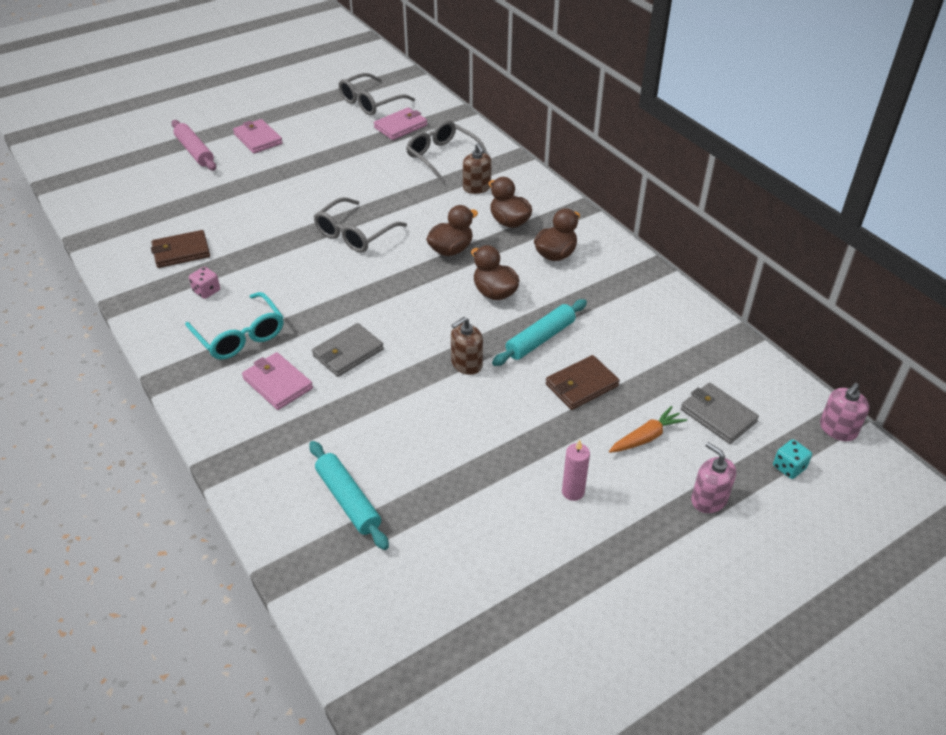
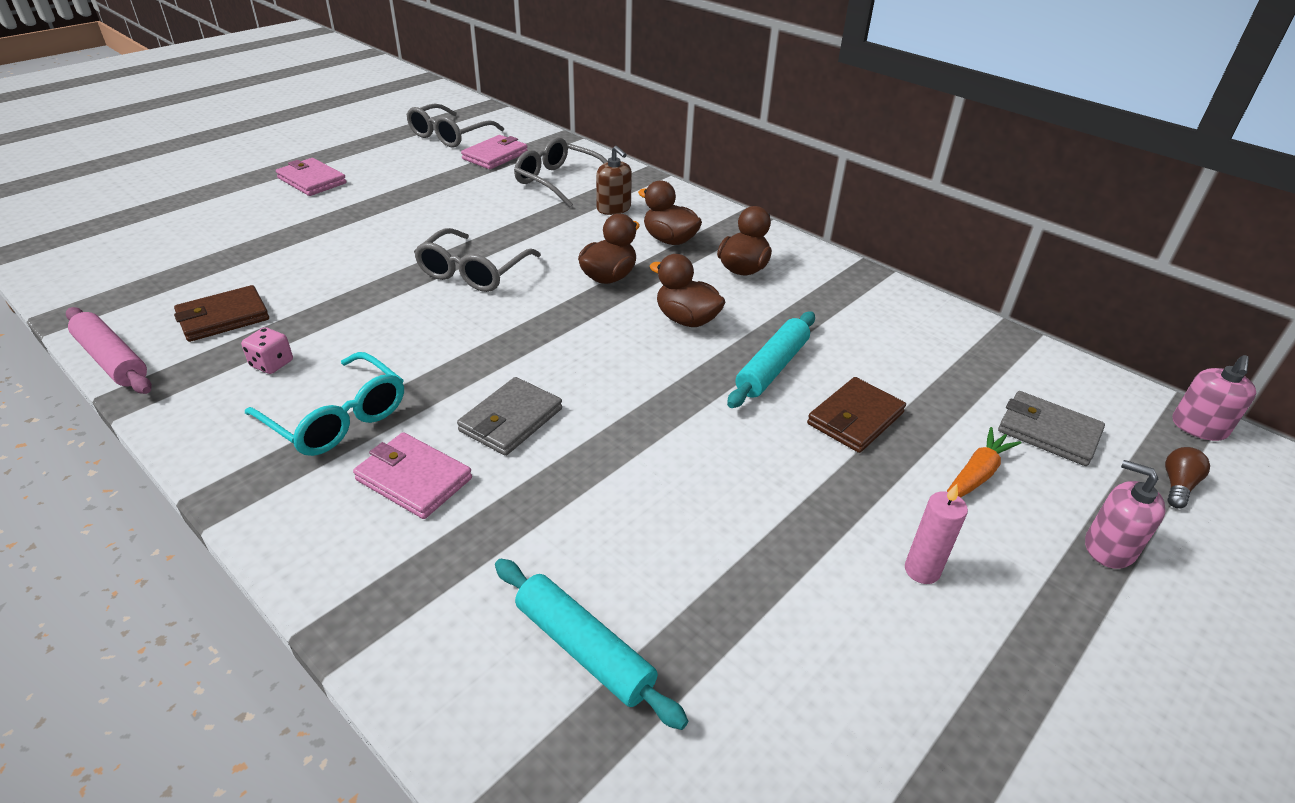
camera: 15 degrees left, 5 degrees down
pink rolling pin [172,120,216,171] -> pink rolling pin moved to [66,307,152,394]
brown soap dispenser [451,317,483,375] -> none
turquoise dice [773,439,812,479] -> brown light bulb [1165,447,1210,508]

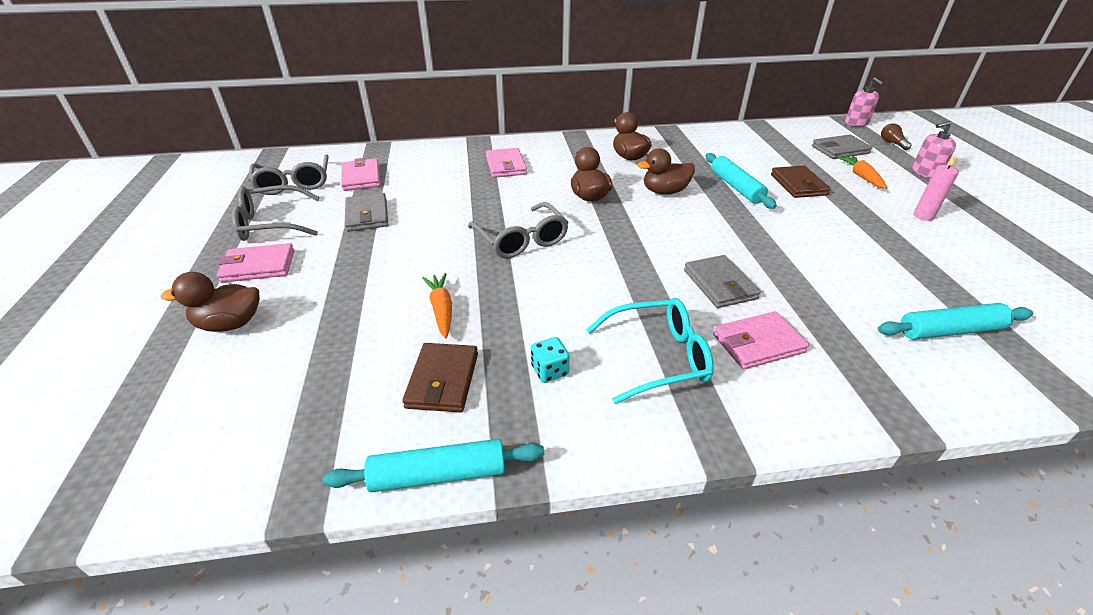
camera: 50 degrees left, 0 degrees up
pink rolling pin [66,307,152,394] -> turquoise rolling pin [323,439,544,492]
pink dice [241,327,293,374] -> turquoise dice [531,337,570,383]
grey glasses [514,137,608,207] -> grey glasses moved to [232,185,320,241]
brown soap dispenser [596,146,632,215] -> pink wallet [486,148,527,178]
brown duck [638,180,702,245] -> brown duck moved to [161,272,260,332]
none -> grey wallet [345,193,388,232]
none -> orange carrot [422,273,452,338]

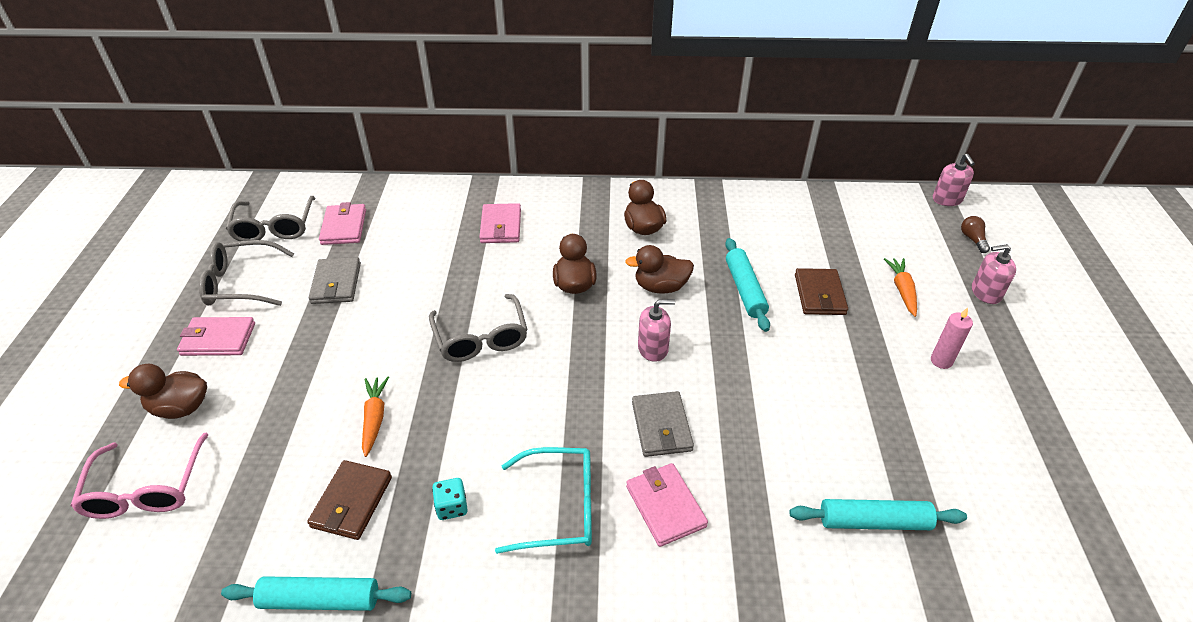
camera: 10 degrees right, 5 degrees up
pink wallet [713,311,809,369] -> pink wallet turned 75 degrees clockwise [626,463,708,547]
grey wallet [812,135,873,159] -> none
none -> pink glasses [71,433,208,519]
none -> pink soap dispenser [638,299,675,362]

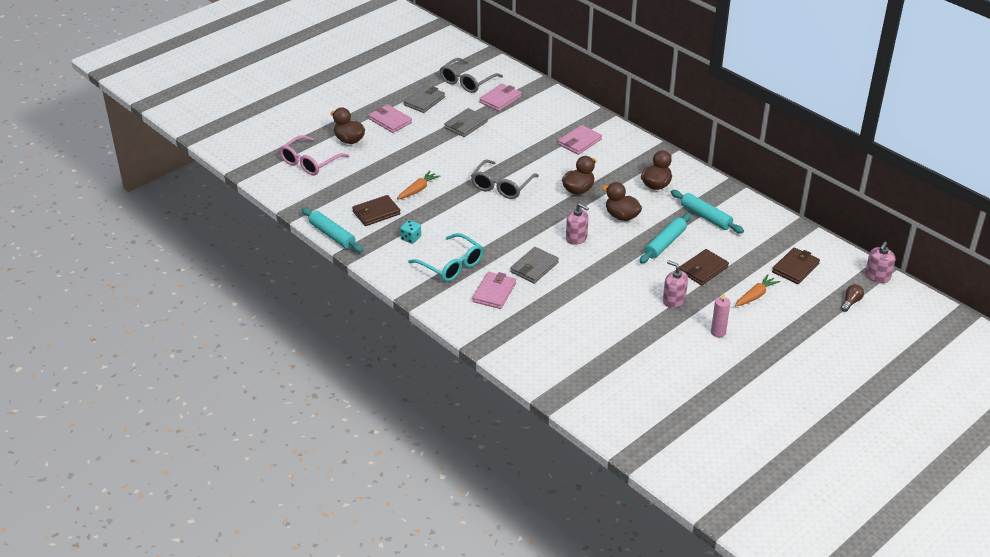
camera: 45 degrees right, 5 degrees down
grey glasses [199,240,295,306] -> grey wallet [403,85,445,113]
turquoise rolling pin [789,499,967,530] -> turquoise rolling pin moved to [671,190,744,234]
pink soap dispenser [972,244,1016,304] -> pink soap dispenser moved to [663,260,688,308]
none -> brown wallet [772,248,820,284]

